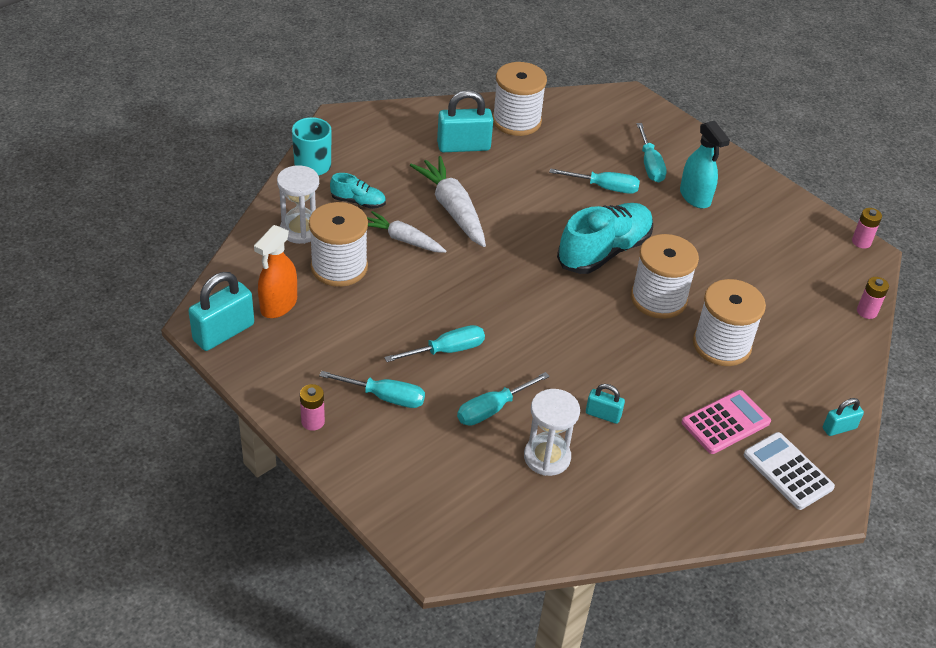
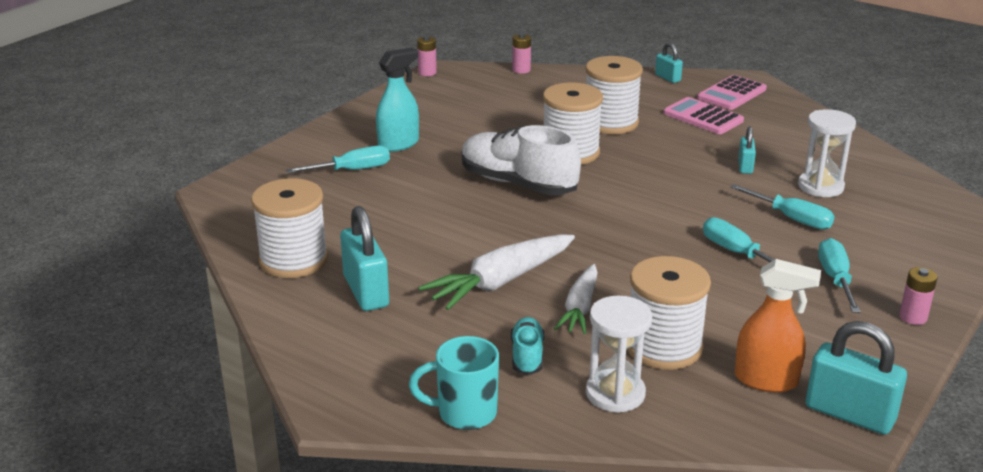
camera: 100 degrees left, 15 degrees down
turquoise screwdriver [549,168,640,194] -> none
turquoise shoe [557,203,653,274] -> white shoe [462,125,581,195]
white calculator [744,432,835,510] -> pink calculator [697,75,767,110]

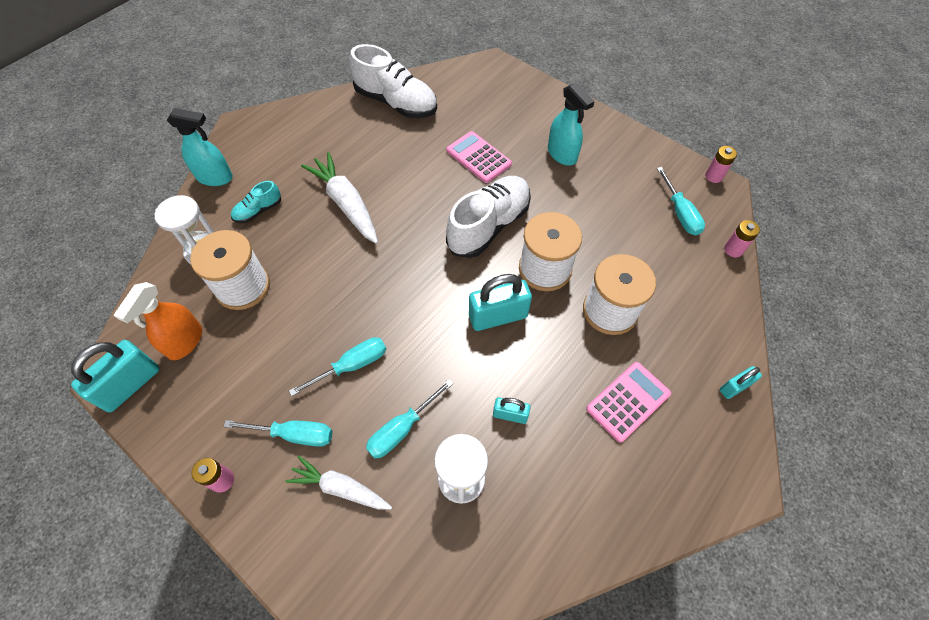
camera: 95 degrees right, 30 degrees up
white spool [251,178,328,278] -> white shoe [350,44,437,118]
turquoise screwdriver [286,146,390,173] -> turquoise screwdriver moved to [657,167,705,235]
turquoise padlock [340,206,389,311] -> turquoise padlock moved to [469,274,532,331]
turquoise mug [409,336,499,430] -> turquoise spray bottle [167,108,233,186]
turquoise shoe [511,317,544,375] -> turquoise shoe turned 135 degrees clockwise [231,181,281,223]
white carrot [554,264,598,335] -> white carrot moved to [286,456,392,510]
pink calculator [697,75,767,110] -> pink calculator moved to [447,131,512,183]

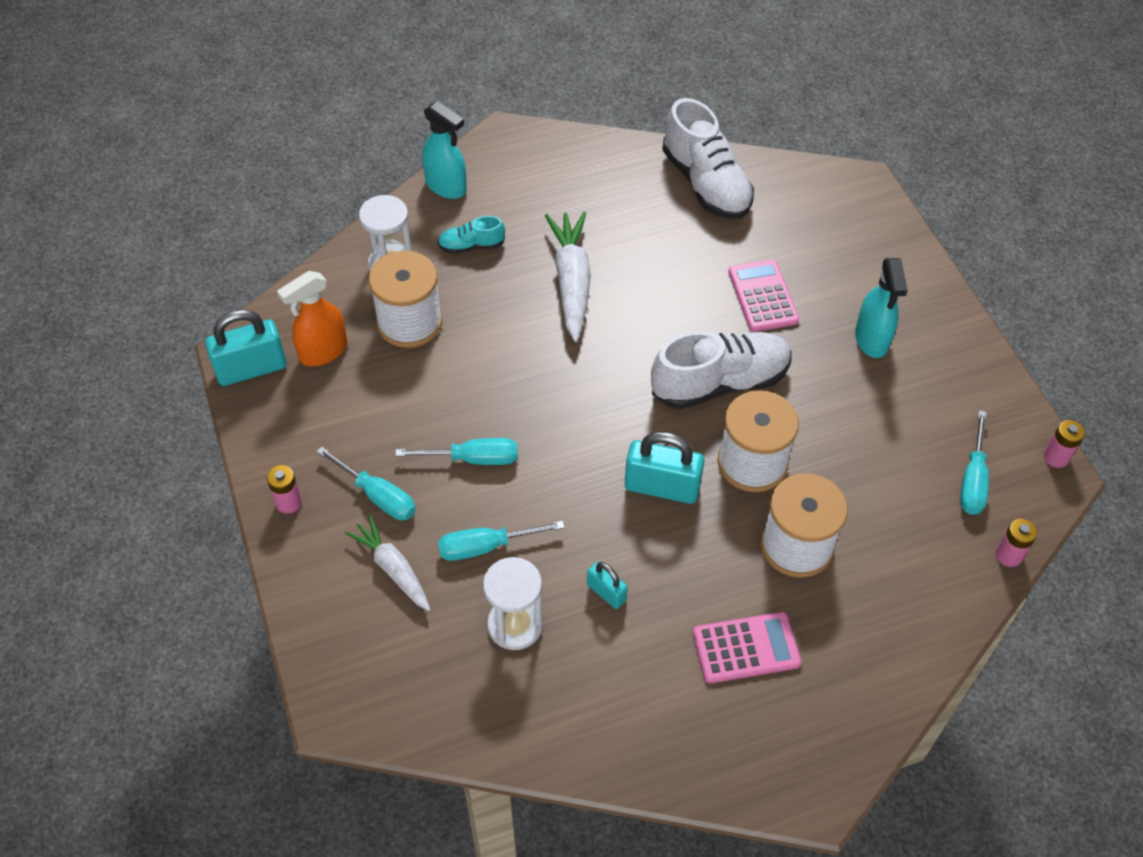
camera: 30 degrees right, 5 degrees down
turquoise padlock [720,366,762,399] -> none

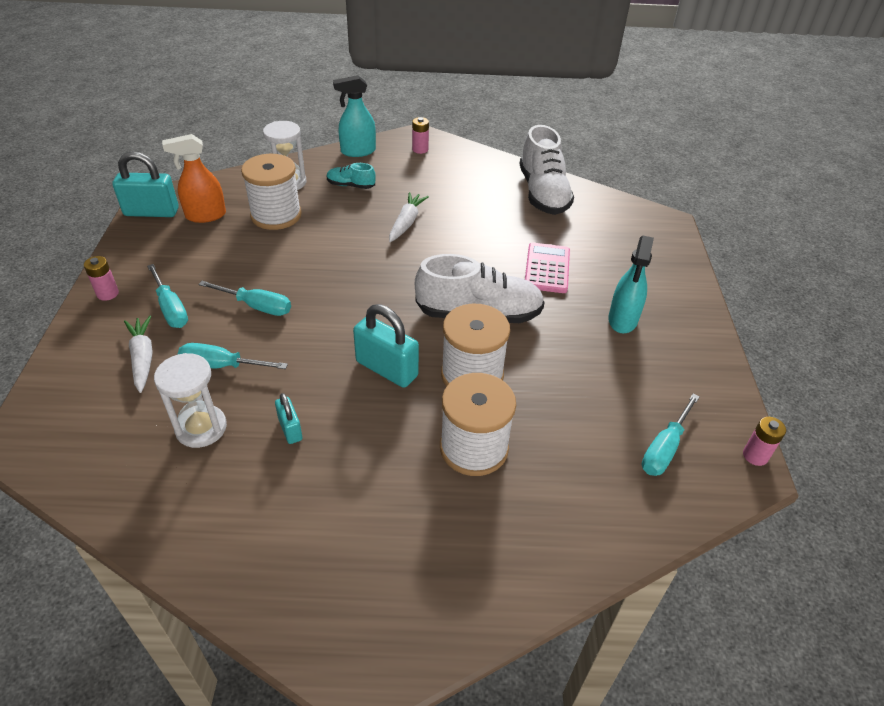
camera: 20 degrees right, 10 degrees down
turquoise spray bottle [422,101,467,199] -> turquoise spray bottle turned 105 degrees clockwise [333,75,376,157]
white carrot [545,212,591,342] -> white carrot [389,192,429,242], size x0.65
pink calculator [693,612,801,683] -> none
pink battery [996,519,1037,567] -> pink battery moved to [412,117,429,154]

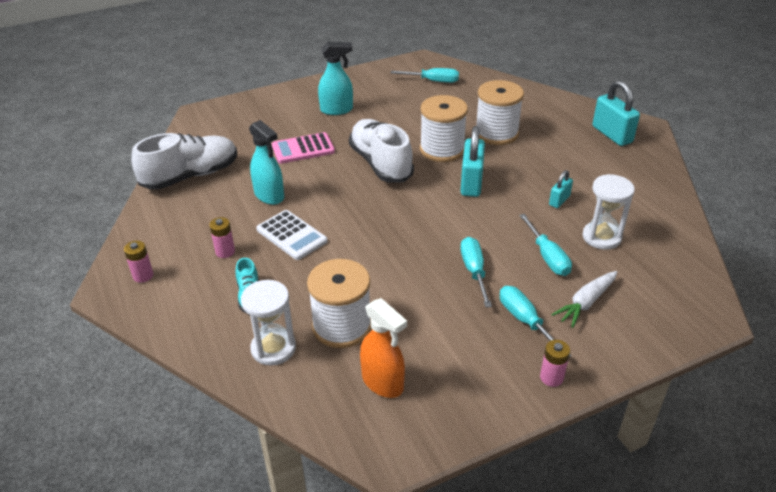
camera: 115 degrees left, 5 degrees down
turquoise padlock [112,152,179,217] -> turquoise padlock moved to [593,80,640,146]
turquoise screwdriver [147,264,188,328] -> turquoise screwdriver turned 60 degrees counterclockwise [500,286,571,357]
turquoise spray bottle [333,75,376,157] -> turquoise spray bottle moved to [249,120,284,205]
white carrot [389,192,429,242] -> white calculator [256,210,328,260]
pink battery [743,417,786,466] -> pink battery moved to [209,217,235,258]

